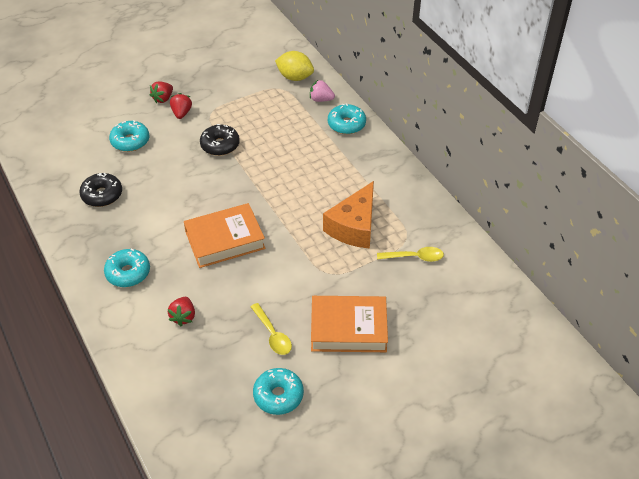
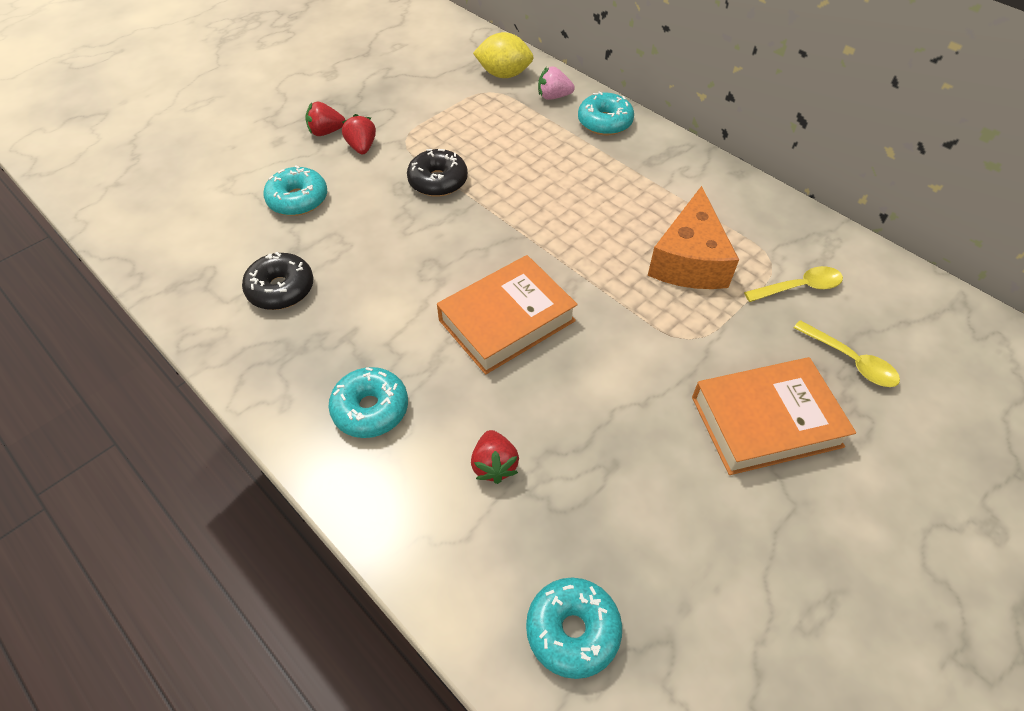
camera: 15 degrees left, 5 degrees up
red strawberry [150,81,173,103] -> red strawberry turned 60 degrees clockwise [305,101,345,136]
yellow spoon [251,303,292,355] -> yellow spoon moved to [794,320,900,387]
turquoise donut [253,368,304,415] -> turquoise donut moved to [526,577,622,679]

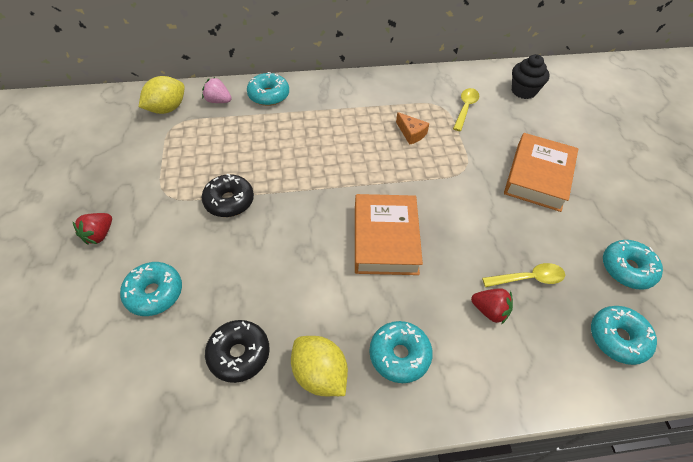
camera: 55 degrees left, 0 degrees up
red strawberry [342,114,376,154] -> none
pink strawberry [538,66,575,100] -> pink strawberry turned 75 degrees clockwise [202,77,232,103]
orange cheese [648,186,739,289] -> orange cheese [396,112,430,145], size x0.49
yellow spoon [794,320,900,387] -> yellow spoon moved to [482,263,565,287]
none -> yellow lemon [291,336,348,396]
none -> black cupcake [512,54,549,99]
none -> turquoise donut [603,240,663,290]

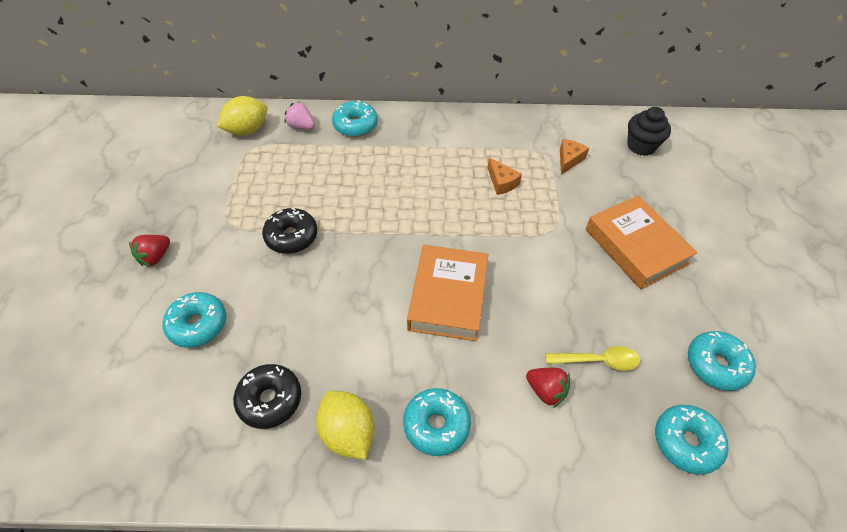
camera: 10 degrees right, 0 degrees up
yellow spoon [453,88,479,131] -> orange cheese [560,139,589,175]
orange book [504,133,578,212] -> orange book turned 60 degrees counterclockwise [586,195,698,289]

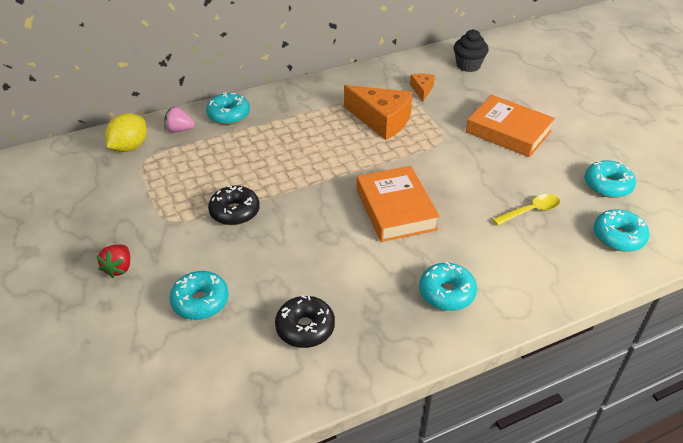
camera: 25 degrees left, 10 degrees down
yellow lemon [316,390,375,460] -> none
orange cheese [487,158,522,195] -> orange cheese [344,85,413,140], size x2.04
red strawberry [526,368,570,407] -> none

